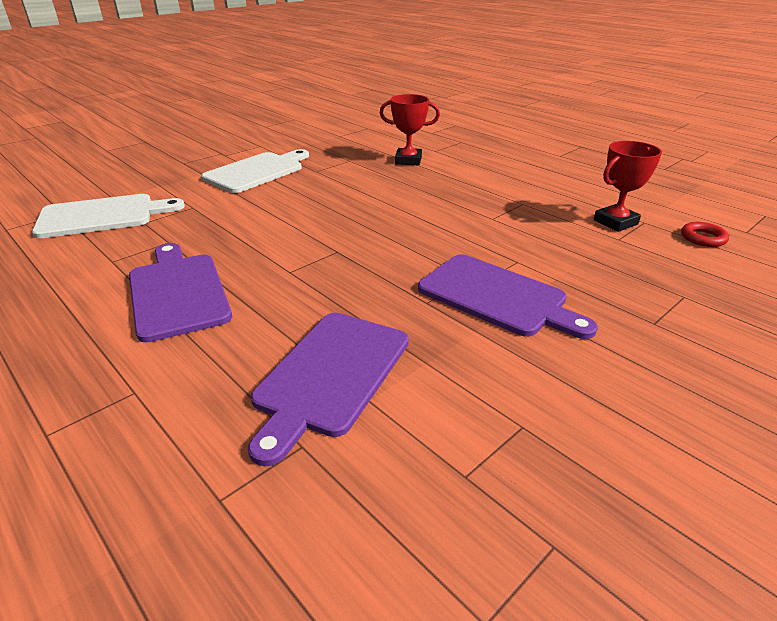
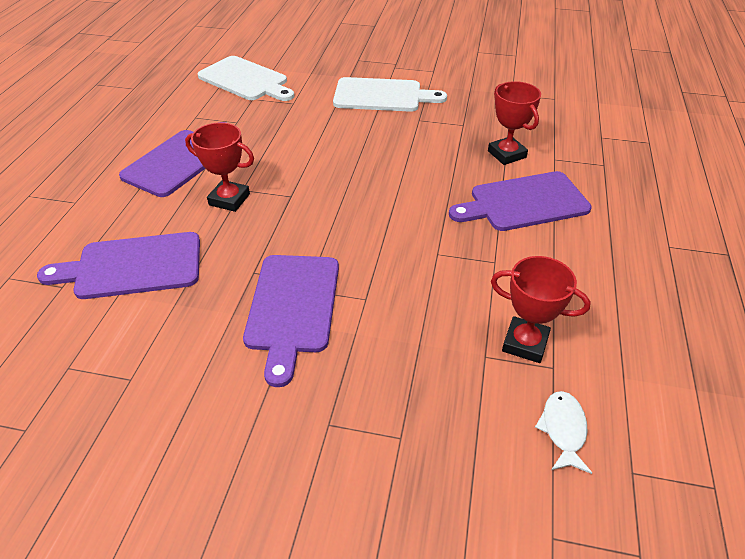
camera: 55 degrees right, 10 degrees up
red ring [681,222,729,247] -> white fish [535,391,592,474]
none -> red trophy [185,122,254,212]
none -> purple cutting board [449,171,592,231]

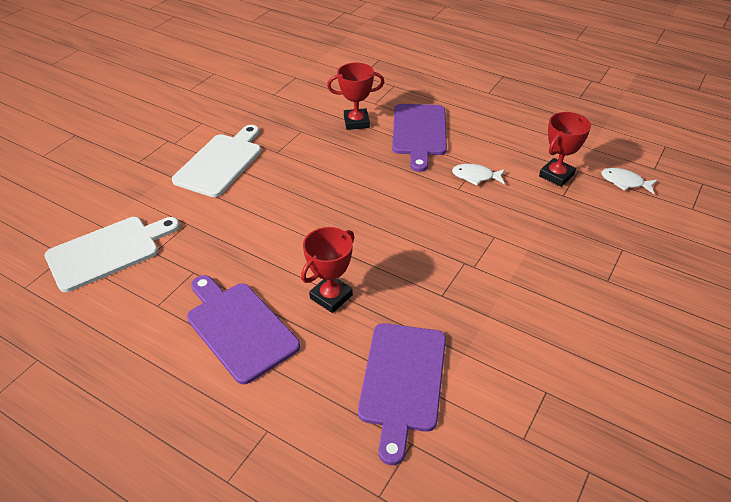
camera: 70 degrees left, 0 degrees up
purple cutting board [243,255,339,387] -> none
none -> white fish [452,164,505,185]

